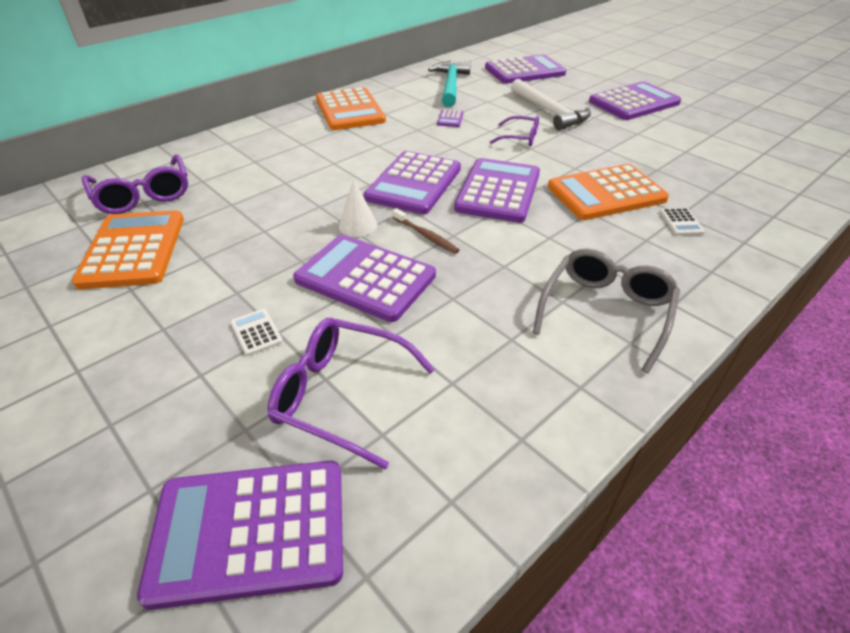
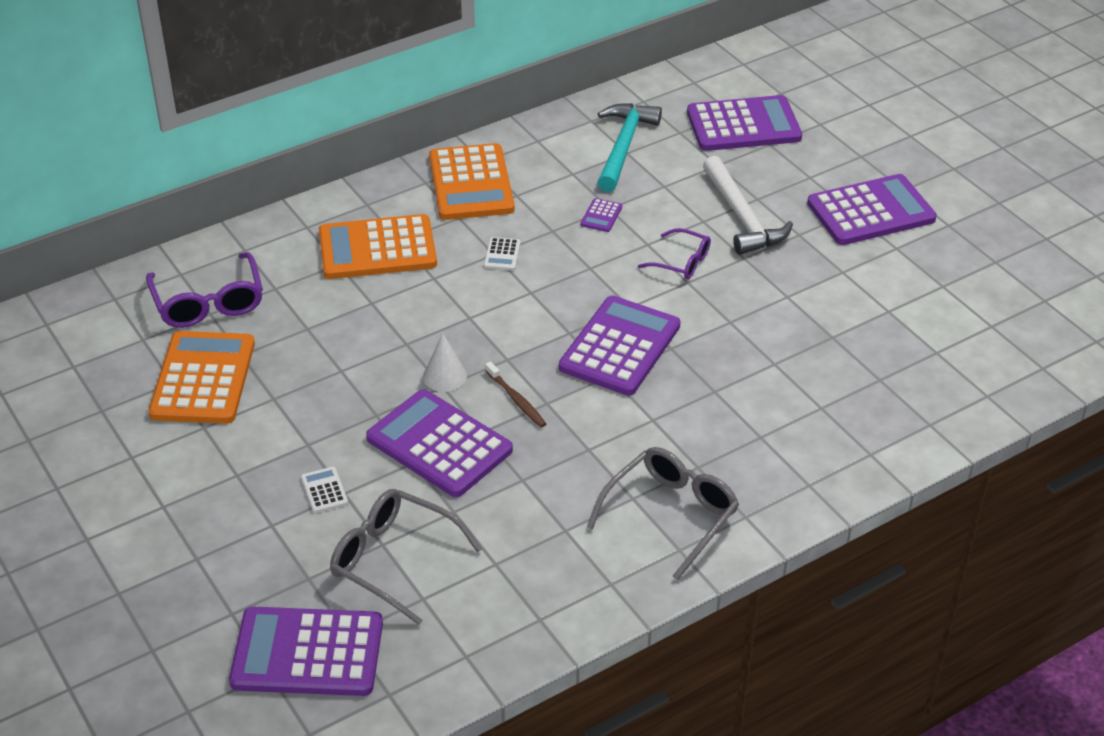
camera: 10 degrees right, 0 degrees up
purple glasses [267,318,435,469] -> grey glasses [330,489,482,625]
purple calculator [364,151,461,215] -> none
orange calculator [548,164,669,220] -> orange calculator moved to [319,214,437,279]
white calculator [659,208,705,235] -> white calculator moved to [484,237,521,270]

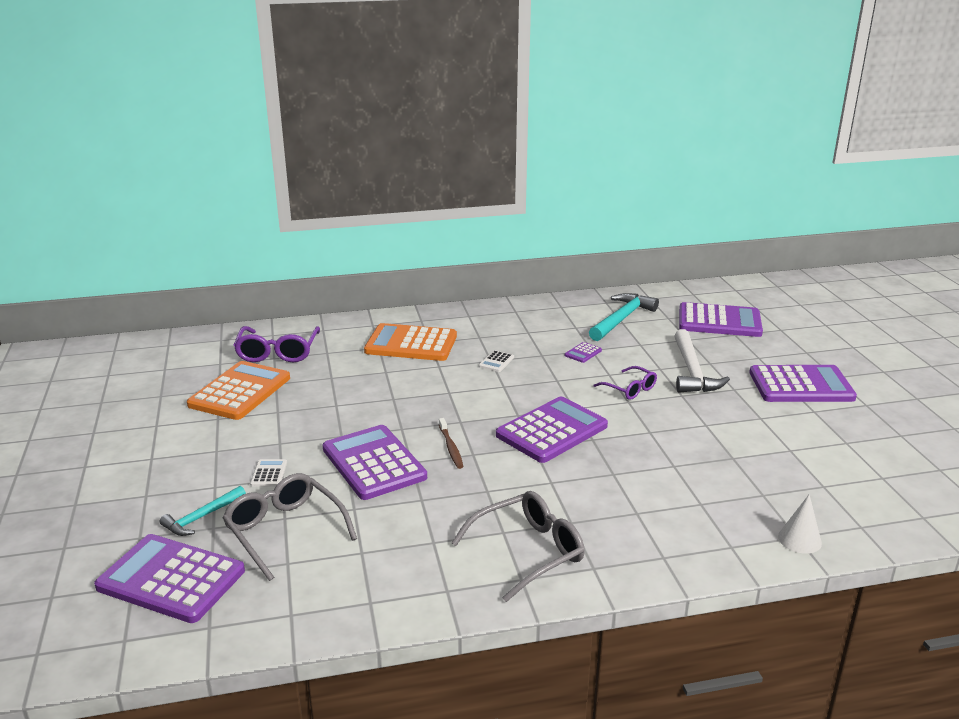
camera: 20 degrees right, 15 degrees down
white cone [423,333,467,392] -> white cone moved to [778,495,822,554]
orange calculator [429,143,515,220] -> none
none -> turquoise hammer [160,486,246,536]

